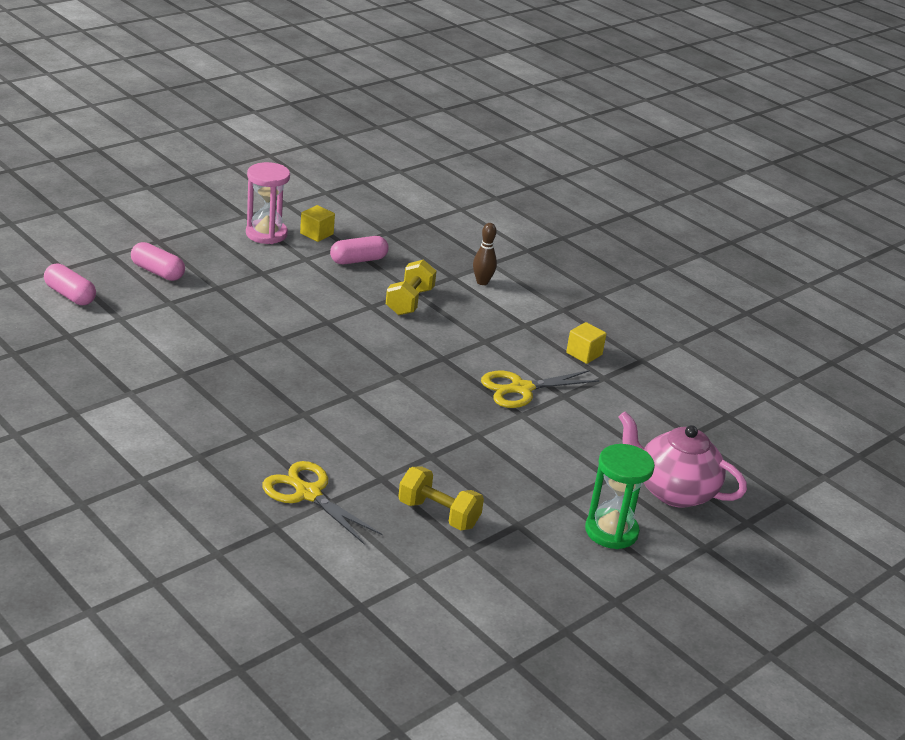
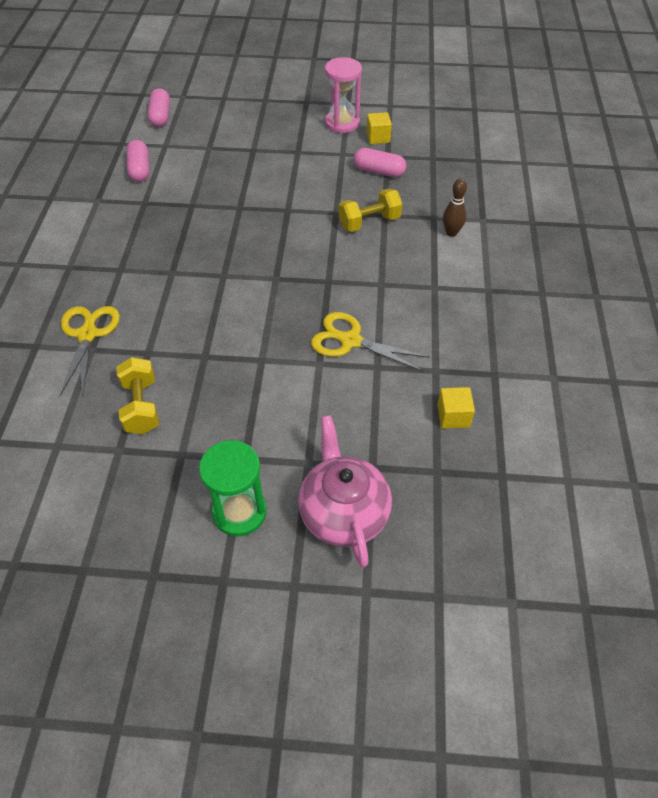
camera: 50 degrees right, 20 degrees up
pink capsule [131,242,185,281] -> pink capsule moved to [126,140,150,182]
yellow cube [566,322,607,364] -> yellow cube moved to [437,387,475,429]

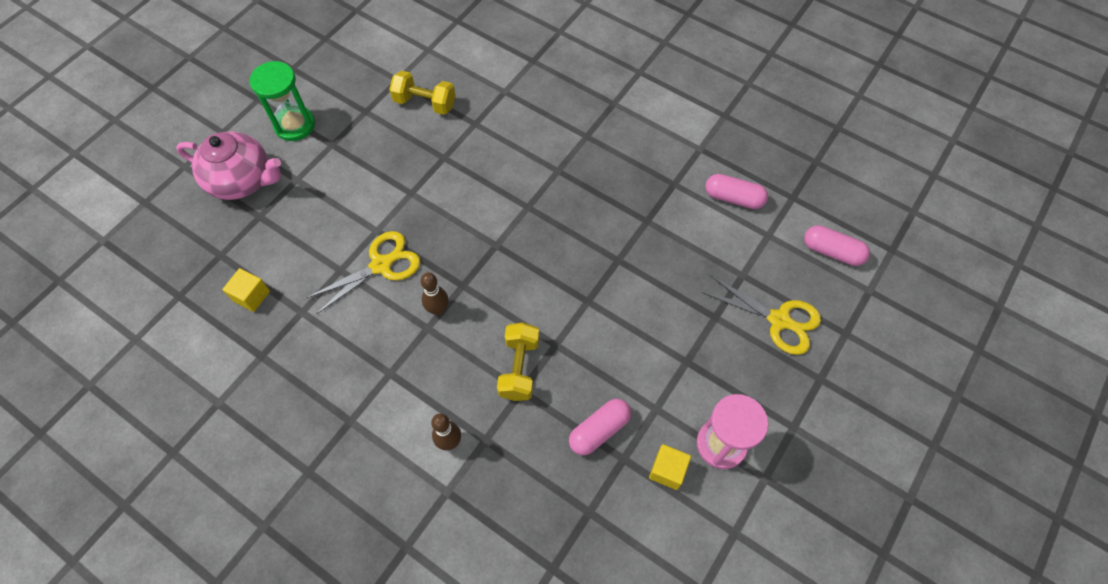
camera: 120 degrees right, 10 degrees up
yellow scissors [60,306,120,397] -> yellow scissors moved to [701,275,821,355]
none -> brown bowling pin [420,273,449,316]

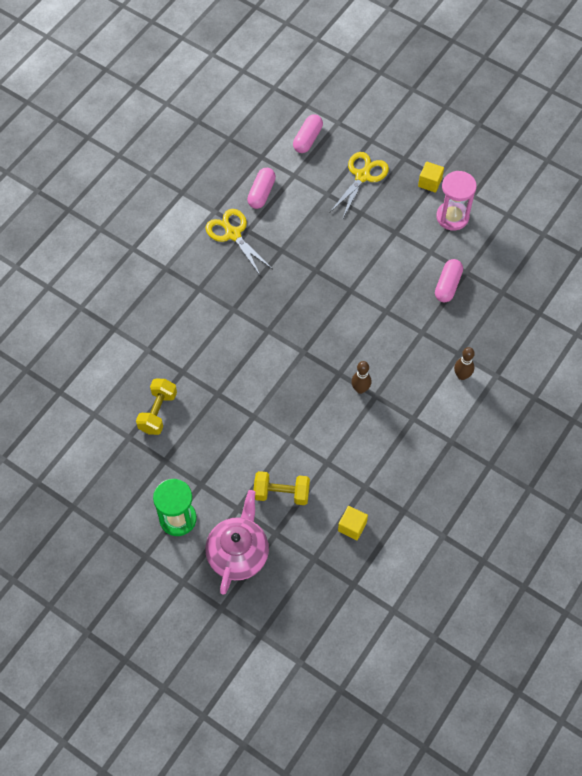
camera: 90 degrees left, 0 degrees up
yellow scissors [307,231,421,314] -> yellow scissors moved to [205,209,272,275]
yellow dumbbell [497,323,539,401] -> yellow dumbbell moved to [254,471,310,505]
pink capsule [569,399,631,455] -> pink capsule turned 60 degrees clockwise [435,259,463,302]
yellow cube [649,444,691,490] -> yellow cube moved to [418,162,444,193]

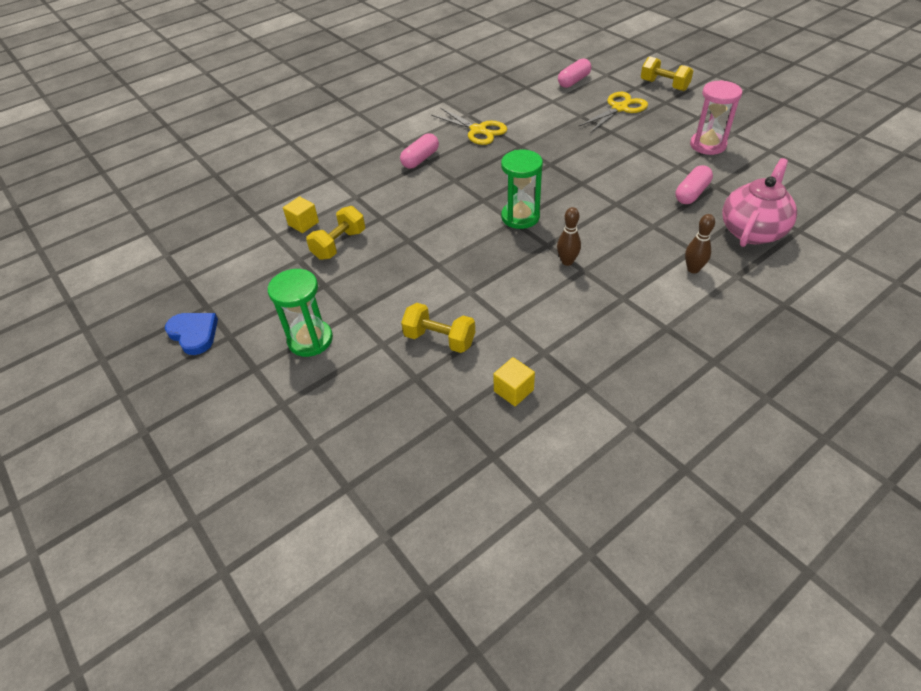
camera: 20 degrees right, 15 degrees down
yellow scissors [205,209,272,275] -> yellow scissors turned 150 degrees clockwise [431,108,507,145]
pink teapot [205,490,269,595] -> pink teapot moved to [722,158,797,247]
pink capsule [247,168,276,209] -> pink capsule moved to [400,133,439,169]
yellow cube [418,162,444,193] -> yellow cube moved to [283,196,319,233]
none -> blue heart [165,313,218,355]
none -> green hourglass [501,150,543,229]
none -> yellow dumbbell [641,56,693,91]

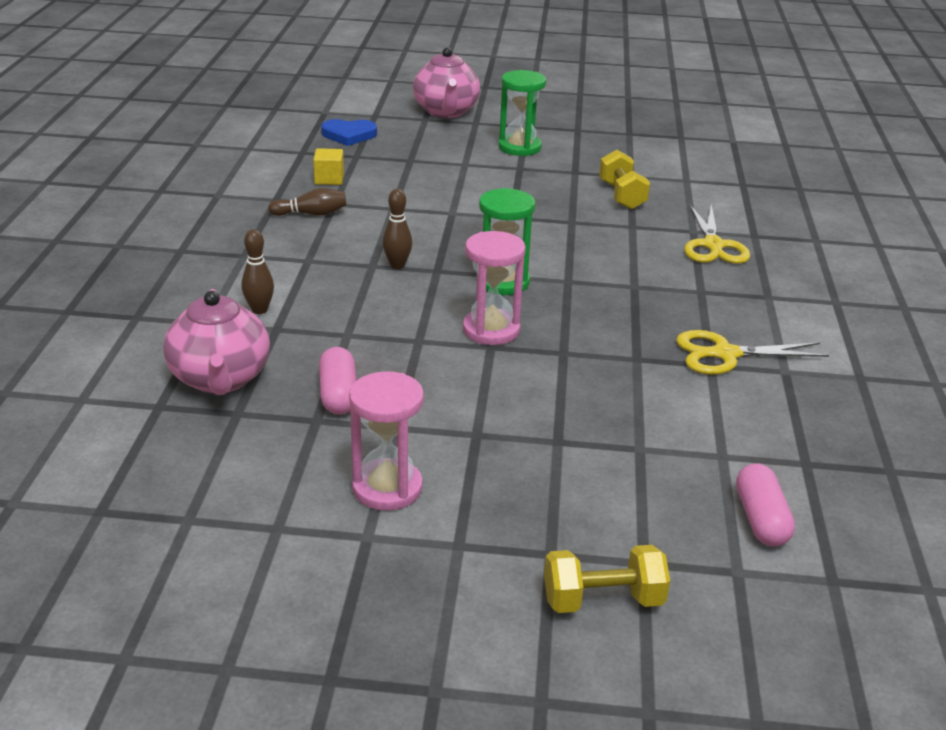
camera: 130 degrees right, 15 degrees down
blue heart [165,313,218,355] -> blue heart moved to [321,119,377,146]
yellow cube [283,196,319,233] -> none
pink capsule [400,133,439,169] -> none
yellow dumbbell [401,303,475,353] -> none
yellow scissors [579,92,648,133] -> yellow scissors moved to [684,204,750,264]
none -> brown bowling pin [268,188,347,216]
none -> pink teapot [413,47,480,118]
none -> pink hourglass [463,231,526,345]

